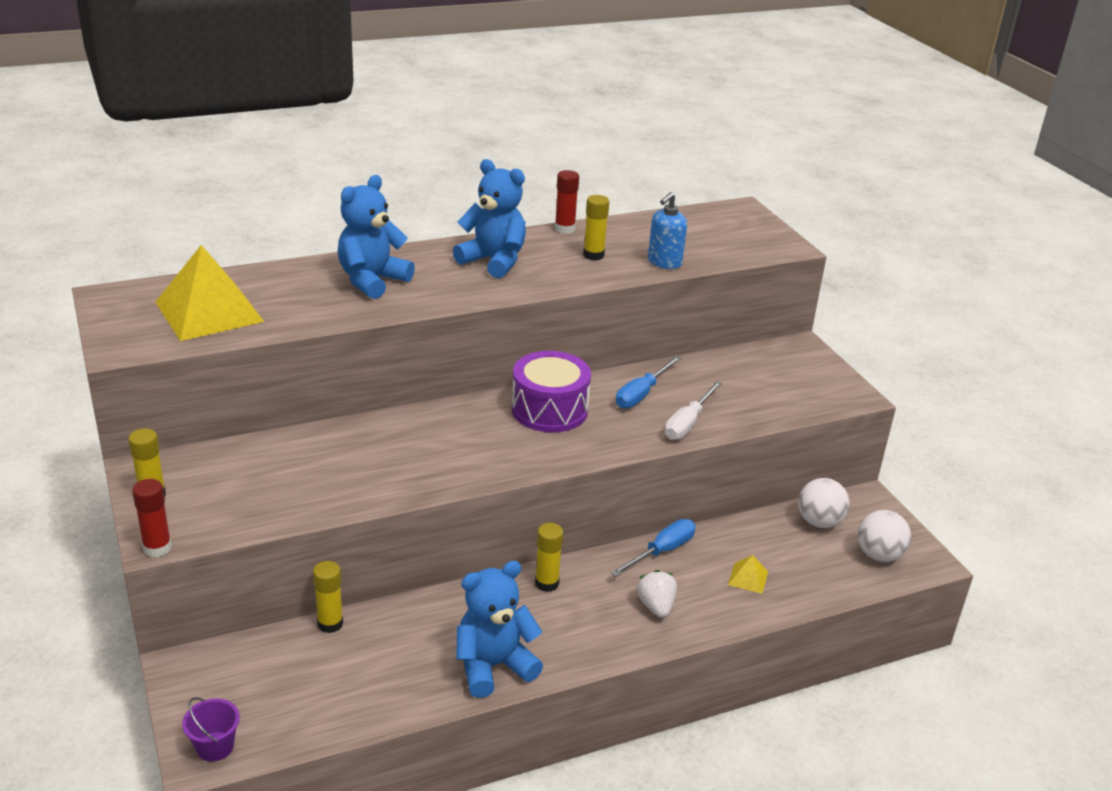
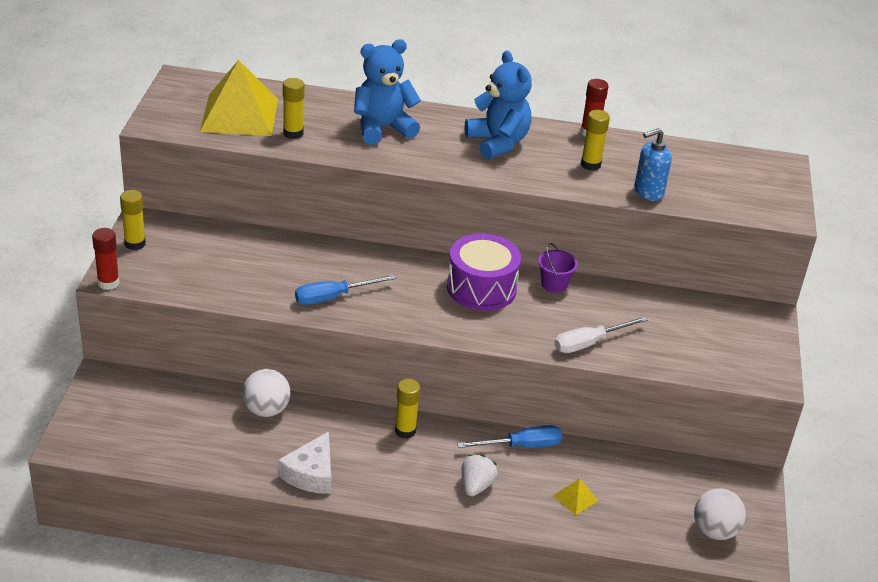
camera: 30 degrees right, 5 degrees up
purple bucket [182,697,240,762] -> purple bucket moved to [538,243,578,293]
yellow glue stick [313,561,343,633] -> yellow glue stick moved to [283,78,305,139]
blue teddy bear [456,561,543,698] -> white cheese [278,431,331,494]
blue screwdriver [616,356,681,409] -> blue screwdriver moved to [295,275,396,305]
white ball [798,478,850,528] -> white ball moved to [242,369,291,417]

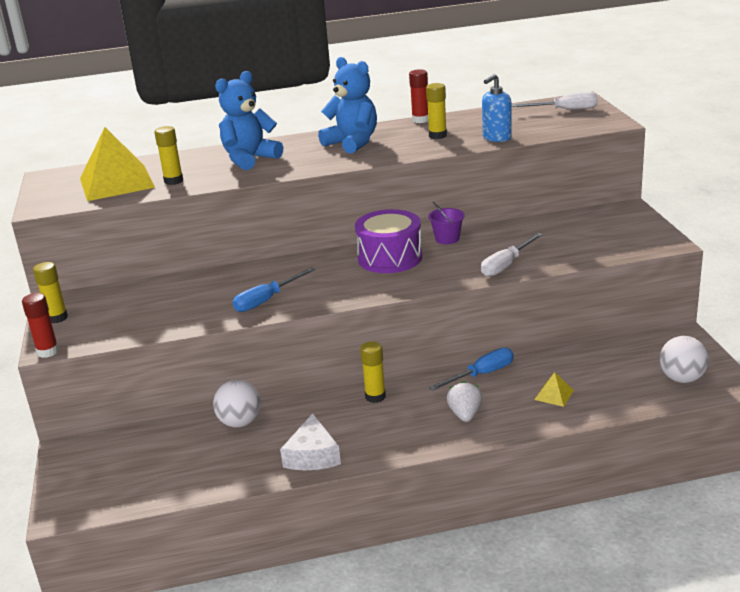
camera: 15 degrees left, 10 degrees down
none -> white screwdriver [511,92,598,110]

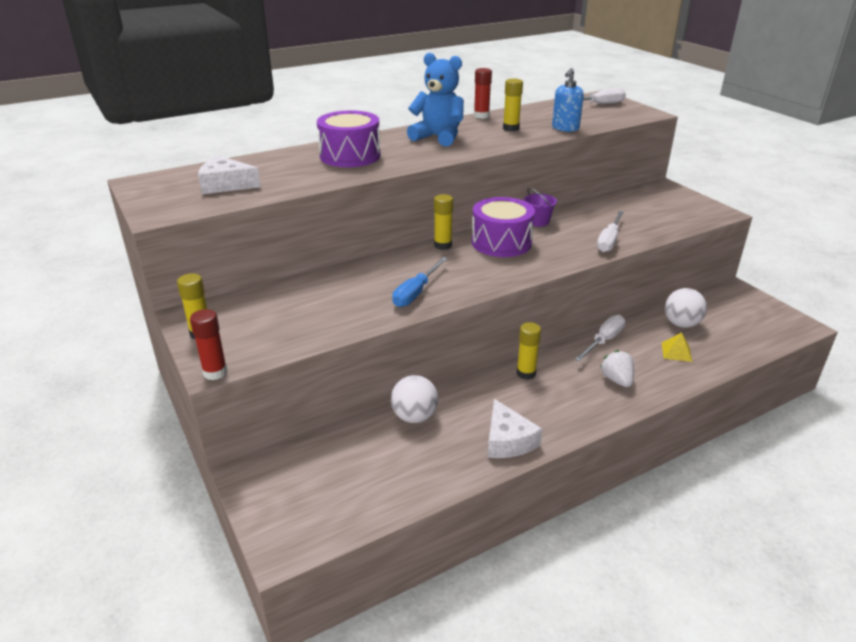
camera: 20 degrees left, 5 degrees up
yellow pyramid [80,127,155,201] -> white cheese [198,156,261,194]
yellow glue stick [154,126,183,185] -> yellow glue stick moved to [434,194,453,250]
blue teddy bear [215,71,283,170] -> purple drum [317,110,381,167]
blue screwdriver [429,348,514,391] -> white screwdriver [575,315,626,362]
white ball [660,336,709,383] -> white ball moved to [665,288,707,328]

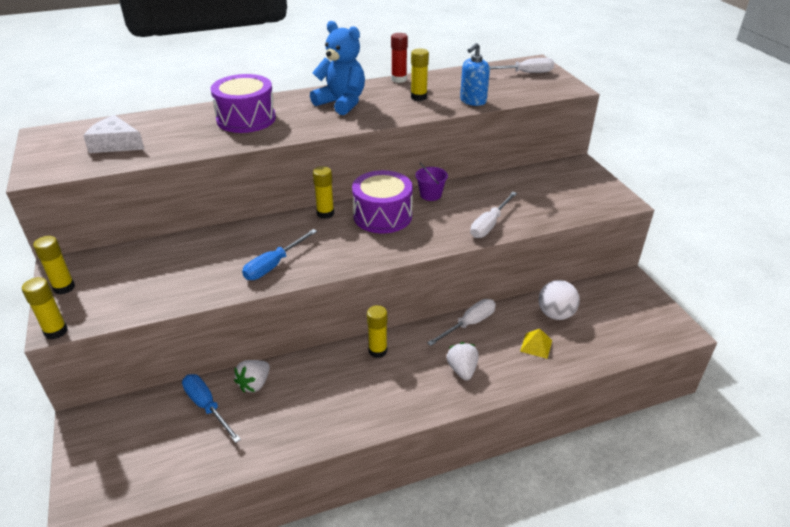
camera: 10 degrees right, 5 degrees up
red glue stick [190,309,228,380] -> yellow glue stick [22,277,68,339]
white ball [391,375,438,423] -> white strawberry [234,360,270,393]
white cheese [488,399,543,458] -> none
none -> blue screwdriver [182,374,241,443]

